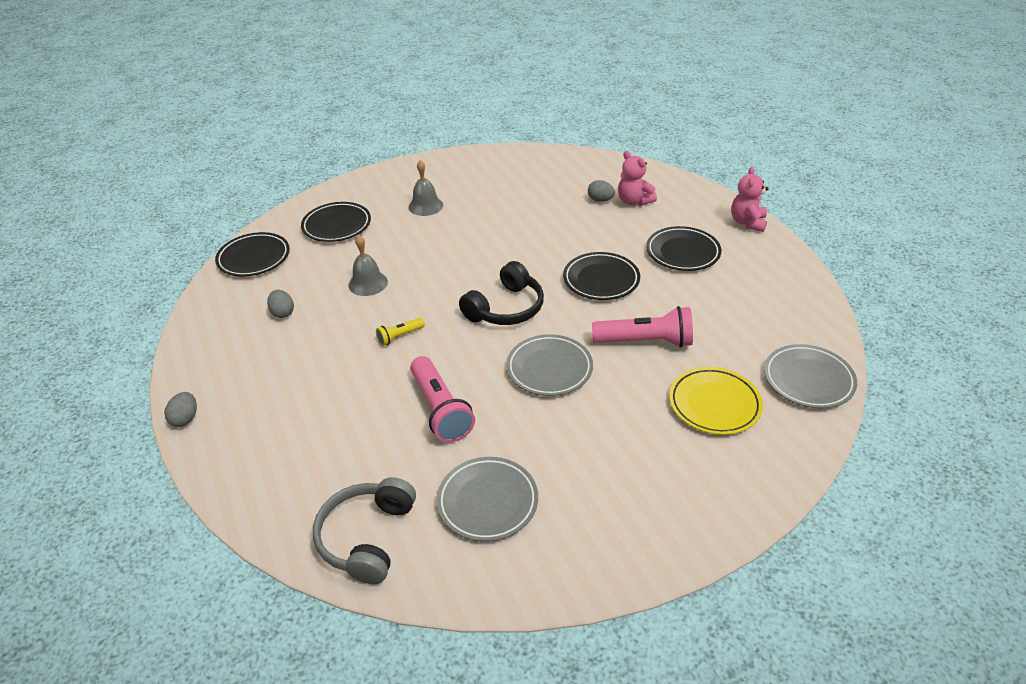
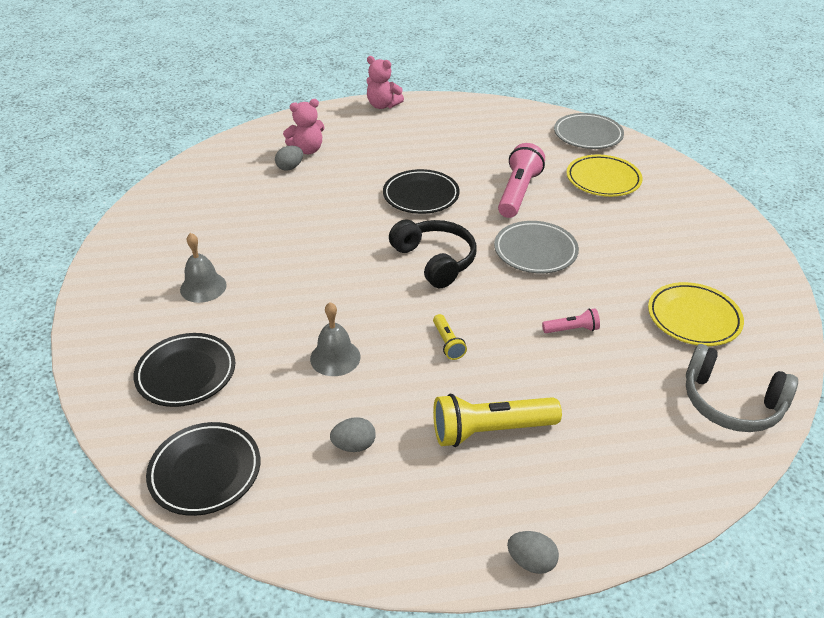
camera: 75 degrees left, 0 degrees up
pink flashlight [410,356,475,442] -> pink flashlight [542,308,600,333], size x0.50
grey plate [436,457,538,541] -> yellow plate [648,282,744,346]
black plate [646,226,721,271] -> none
none -> yellow flashlight [433,394,562,447]

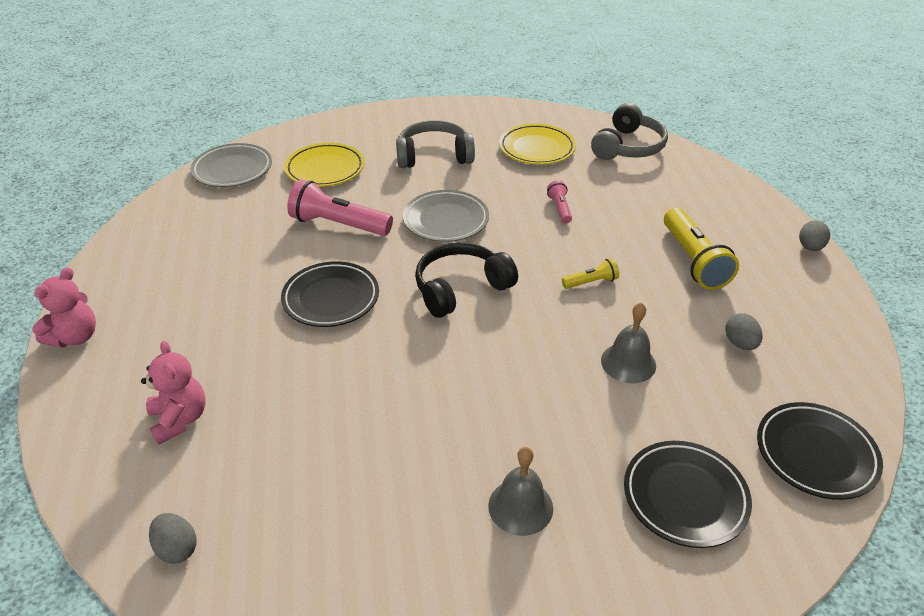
camera: 90 degrees left, 0 degrees up
grey egg [275,146,303,170] -> grey egg moved to [149,513,197,564]
none -> grey headphones [396,120,475,168]

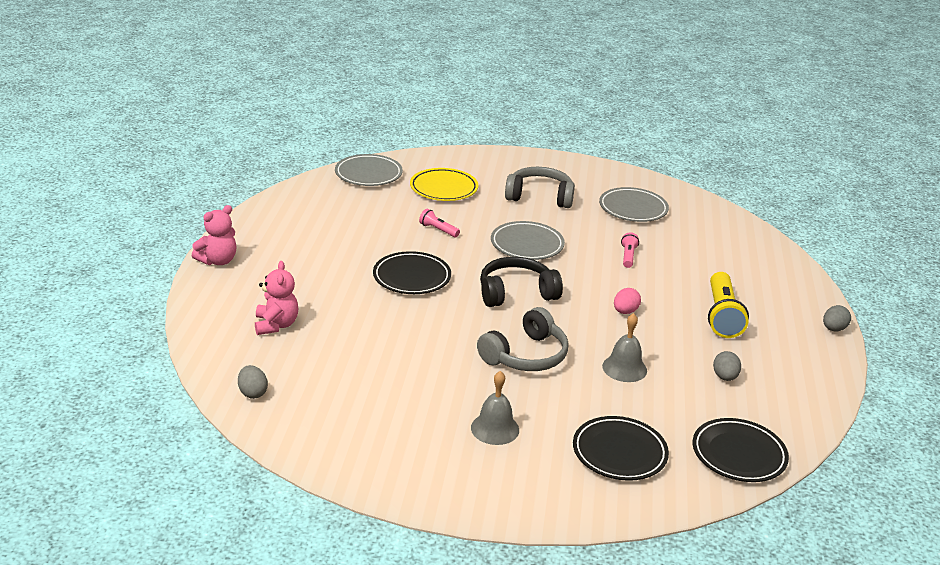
camera: 15 degrees right, 10 degrees down
pink flashlight [287,179,393,236] -> pink flashlight [419,209,460,237], size x0.50
yellow plate [499,124,576,165] -> grey plate [599,187,669,222]
yellow flashlight [562,258,619,289] -> pink egg [614,288,641,314]
grey headphones [591,103,668,160] -> grey headphones moved to [477,307,569,371]

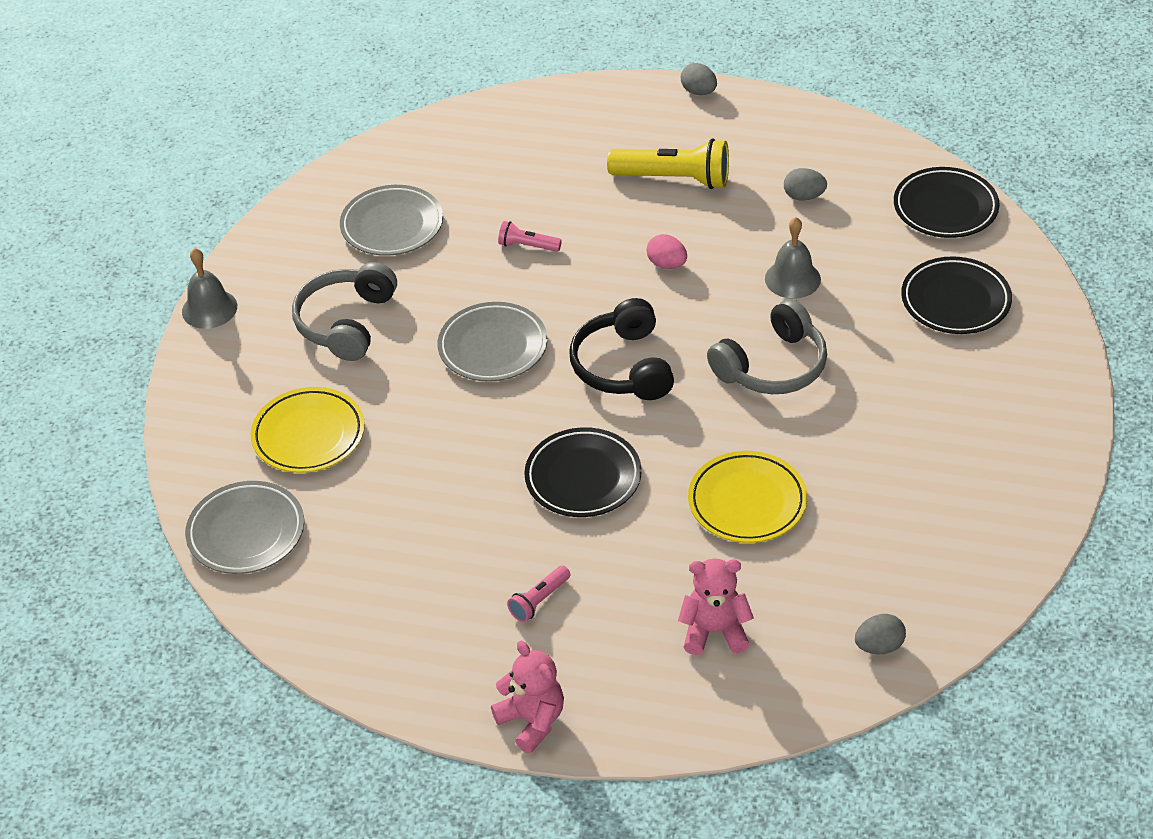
camera: 80 degrees left, 15 degrees up
pink flashlight [419,209,460,237] -> pink flashlight moved to [507,566,570,622]
grey bell [471,371,519,445] -> grey bell moved to [182,248,237,329]
grey headphones [477,307,569,371] -> grey headphones turned 90 degrees clockwise [707,299,827,394]
none -> yellow plate [688,451,807,543]

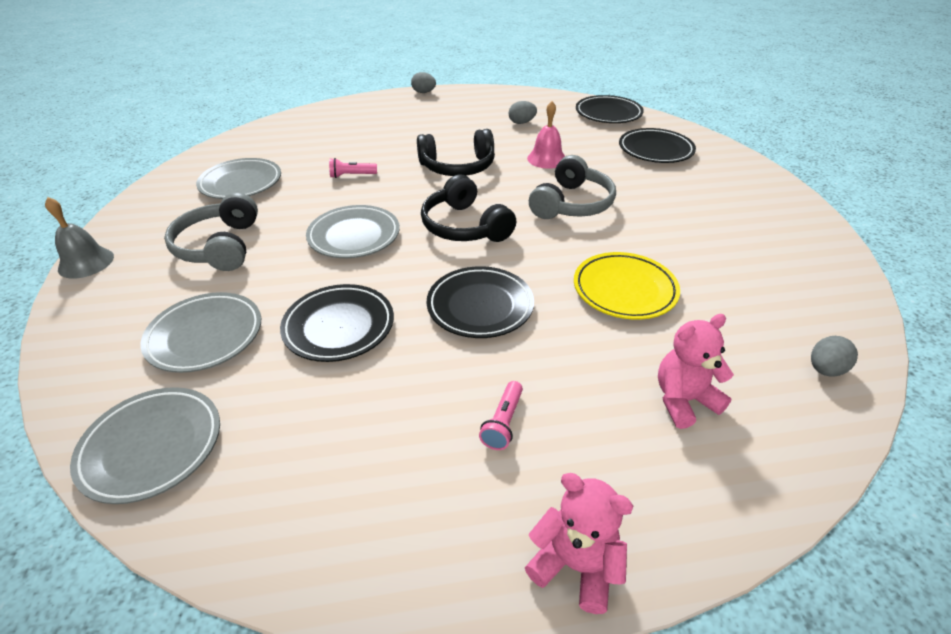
camera: 25 degrees left, 5 degrees down
yellow plate [251,387,365,473] -> grey plate [140,292,261,373]
yellow flashlight [607,138,729,189] -> none
pink egg [646,234,687,269] -> black headphones [417,129,495,176]
grey bell [765,217,821,299] -> pink bell [527,101,565,168]
none -> black plate [280,284,394,362]

